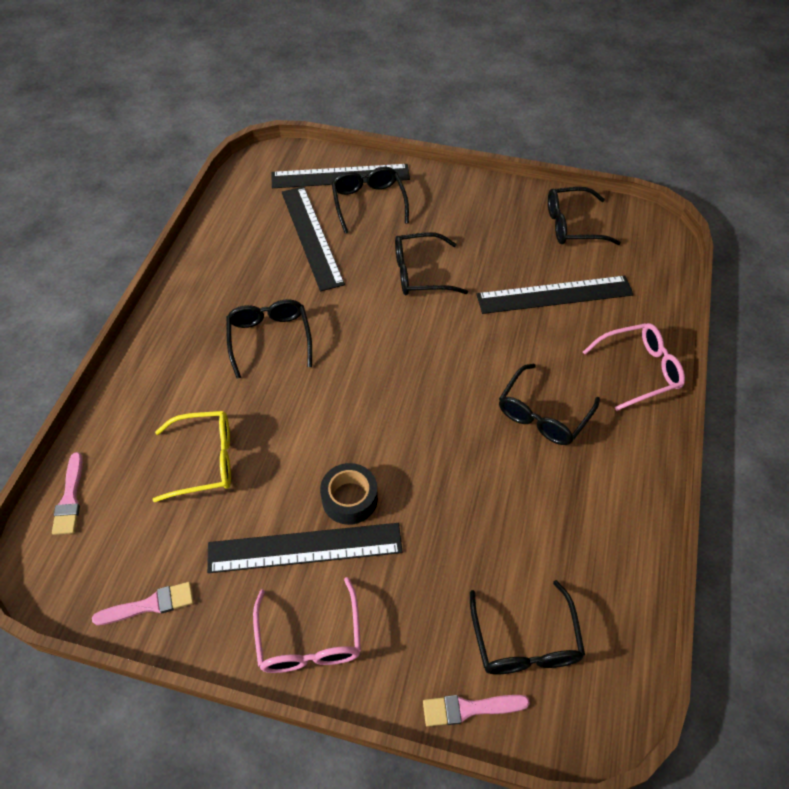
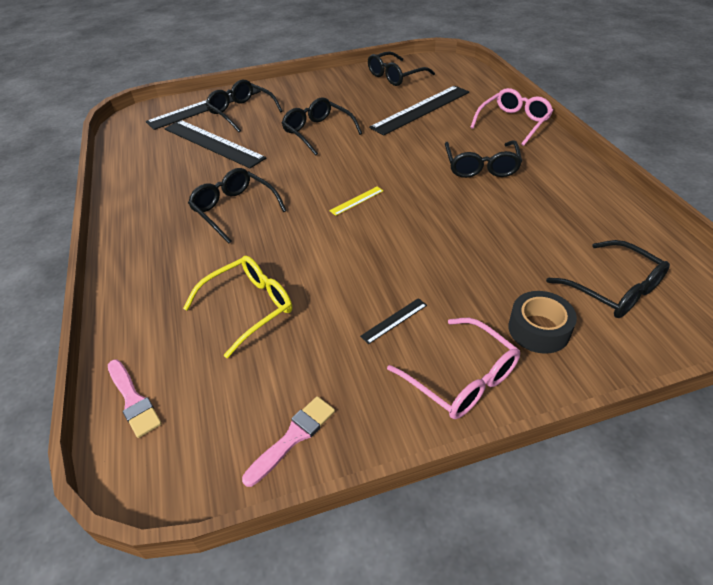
camera: 30 degrees left, 10 degrees down
black ruler [207,523,403,573] -> black ruler [360,298,427,344], size x0.41
black tape [320,463,378,525] -> black tape moved to [508,291,577,354]
black glasses [395,232,468,295] -> black glasses turned 90 degrees clockwise [282,97,362,156]
pink brush [423,695,530,727] -> none
none -> yellow ruler [329,187,384,216]

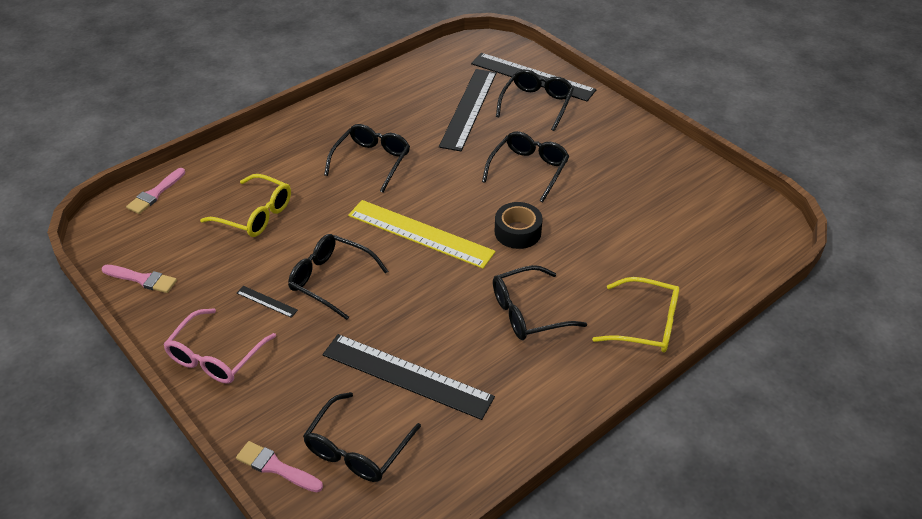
camera: 65 degrees right, 0 degrees up
yellow ruler [329,187,384,216] -> yellow ruler [348,200,496,269], size x2.47
black glasses [368,51,435,86] -> black glasses moved to [288,234,388,320]
black ruler [369,86,469,135] -> black ruler moved to [323,334,495,420]
pink glasses [470,88,553,146] -> yellow glasses [592,277,679,353]
black tape [508,291,577,354] -> black tape moved to [495,202,543,249]
none -> pink brush [236,441,323,492]

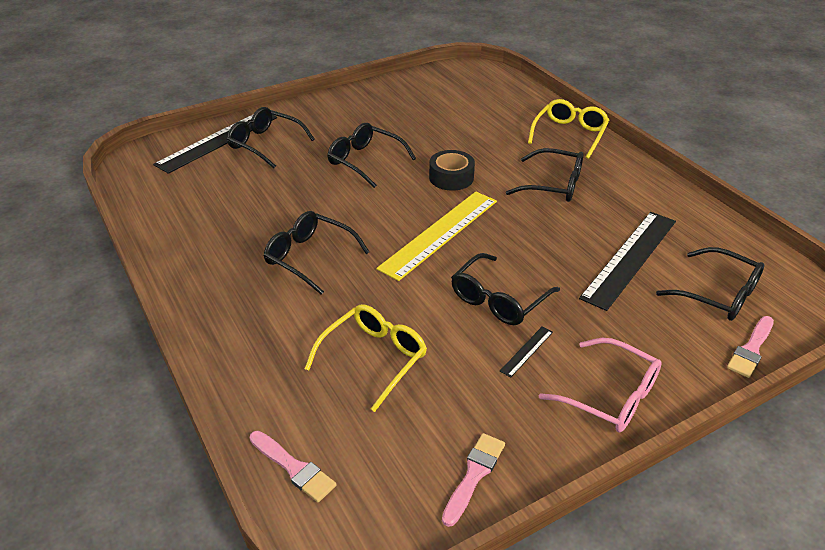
camera: 80 degrees left, 5 degrees down
black ruler [439,69,496,151] -> none
black glasses [493,265,587,340] -> black glasses turned 60 degrees counterclockwise [506,148,583,202]

